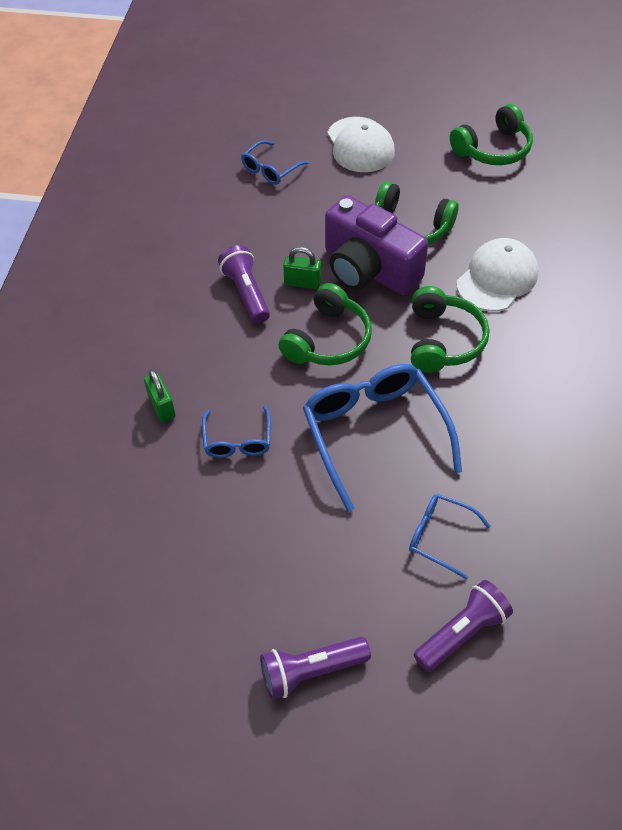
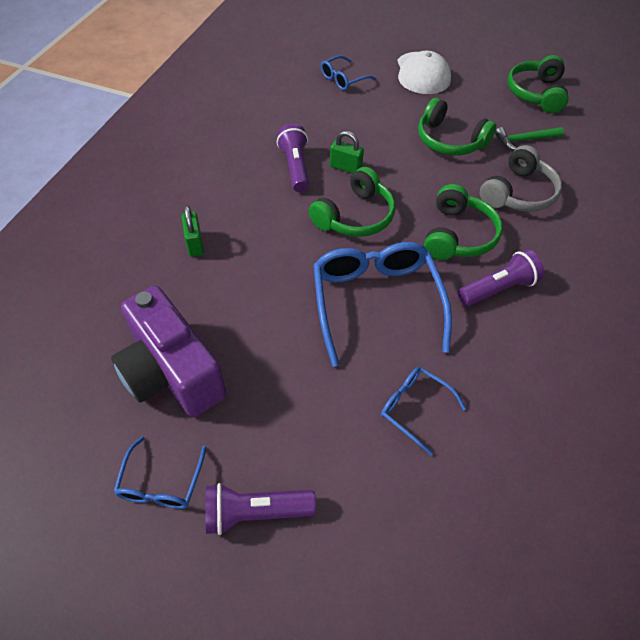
camera: 10 degrees right, 0 degrees up
blue glasses [202,406,271,458] -> blue glasses moved to [113,436,207,509]
purple camera [325,195,428,295] -> purple camera moved to [111,286,227,417]
purple flashlight [414,580,513,672] -> purple flashlight moved to [458,249,544,306]
green headphones [450,104,533,165] -> green headphones turned 120 degrees clockwise [507,55,569,113]
white cap [456,238,539,311] -> grey headphones [480,145,562,212]
none -> green hammer [495,127,564,150]

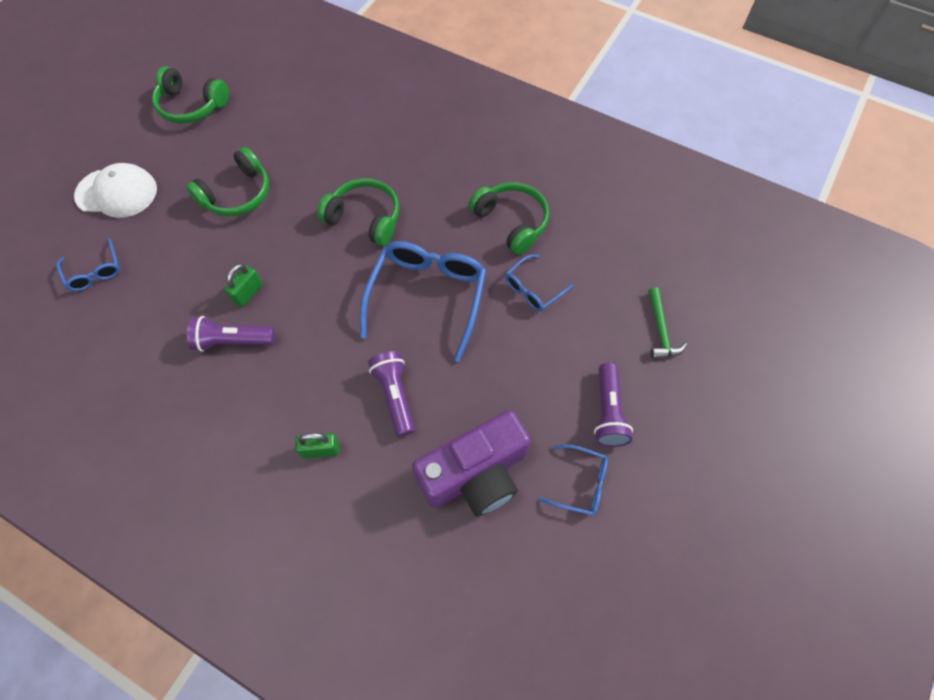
camera: 80 degrees left, 10 degrees up
green headphones [309,167,395,237] -> green headphones moved to [468,182,549,255]
blue glasses [313,242,452,367] -> blue glasses turned 105 degrees clockwise [360,241,486,362]
purple flashlight [458,249,544,306] -> purple flashlight moved to [368,351,415,437]
grey headphones [480,145,562,212] -> none
green hammer [495,127,564,150] -> green hammer moved to [648,287,687,359]

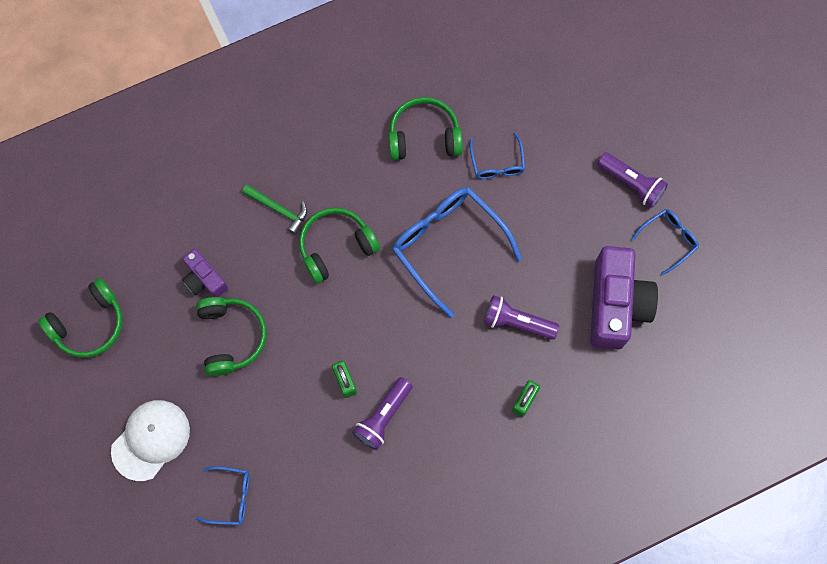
camera: 55 degrees left, 10 degrees up
green hammer [648,287,687,359] -> green hammer moved to [242,184,307,234]
none -> purple camera [182,248,228,297]

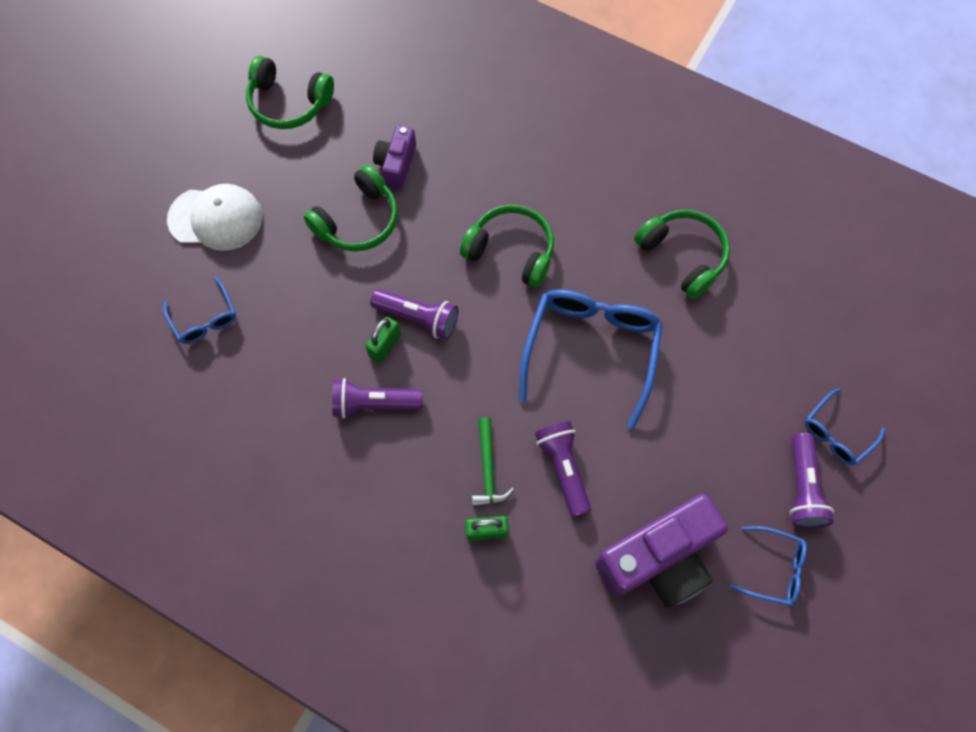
camera: 55 degrees right, 5 degrees down
green hammer [242,184,307,234] -> green hammer moved to [472,417,514,507]
blue glasses [470,132,525,179] -> blue glasses moved to [805,388,885,465]
none -> purple flashlight [370,289,458,340]

